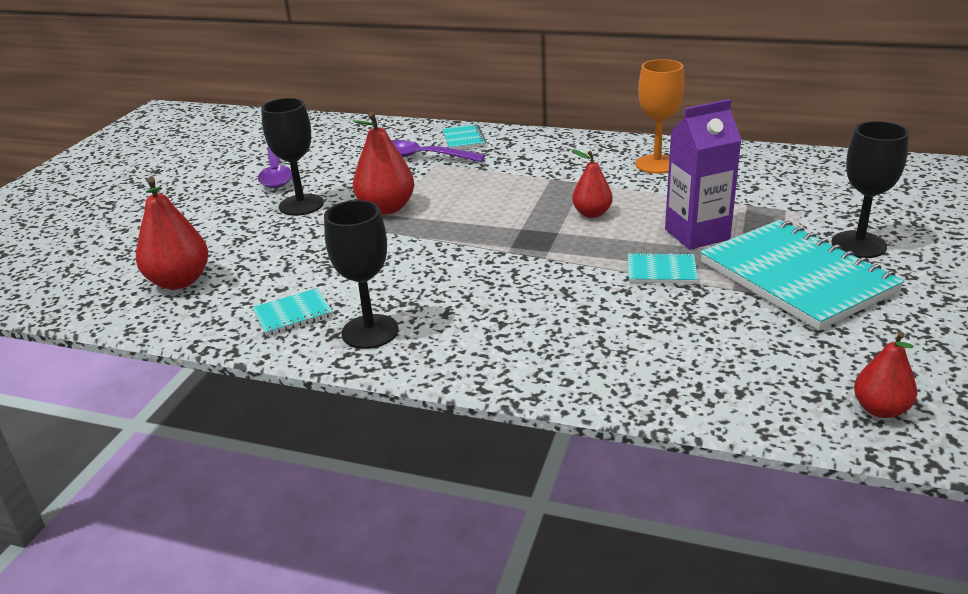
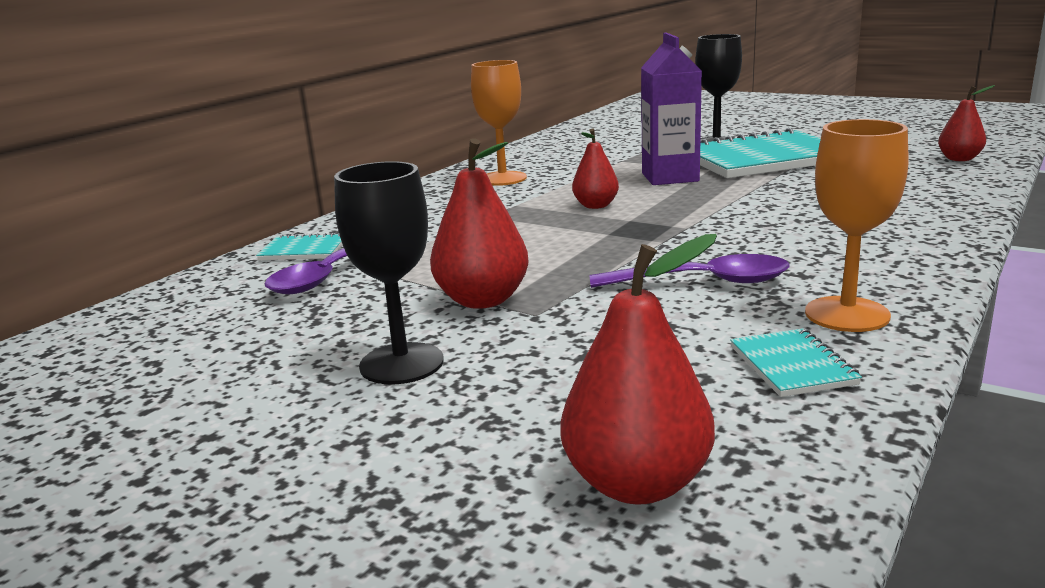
camera: 75 degrees left, 10 degrees down
purple spoon [258,146,292,188] -> purple spoon moved to [590,254,790,288]
black goblet [324,200,399,349] -> orange goblet [805,119,908,332]
turquoise notebook [628,252,698,284] -> none

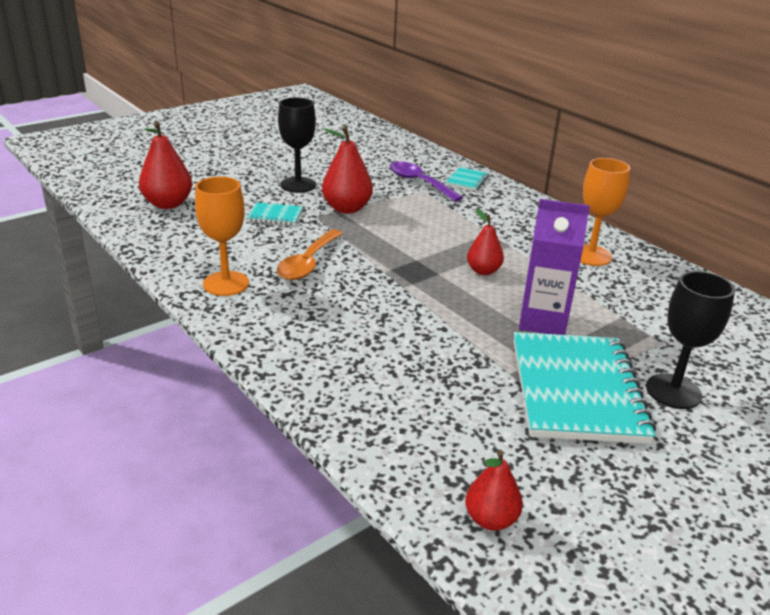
camera: 105 degrees right, 10 degrees up
purple spoon [590,254,790,288] -> orange spoon [277,229,343,280]
turquoise notebook [730,328,862,397] -> turquoise notebook moved to [247,202,303,225]

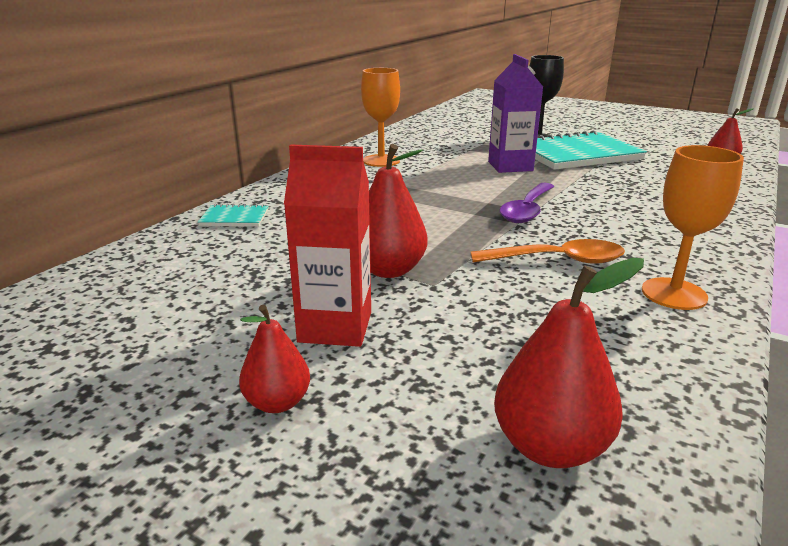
camera: 110 degrees left, 5 degrees down
turquoise notebook [247,202,303,225] -> none
black goblet [278,98,316,193] -> red carton [284,145,371,347]
purple spoon [389,161,464,202] -> purple spoon moved to [500,183,554,223]
red pear [467,208,504,275] -> red pear moved to [239,305,310,413]

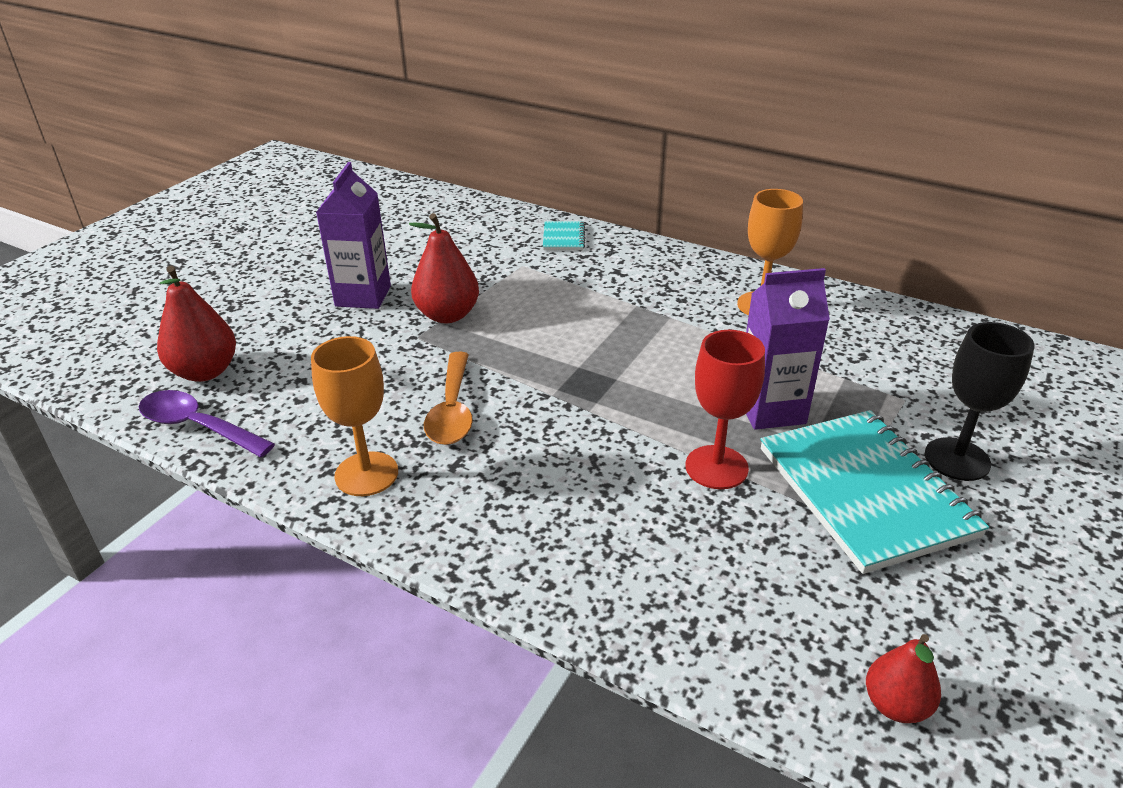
camera: 90 degrees right, 10 degrees up
red pear [239,305,310,413] -> none
red carton [284,145,371,347] -> purple carton [316,162,391,309]
purple spoon [500,183,554,223] -> purple spoon moved to [139,390,275,457]
none -> red goblet [686,330,765,489]

